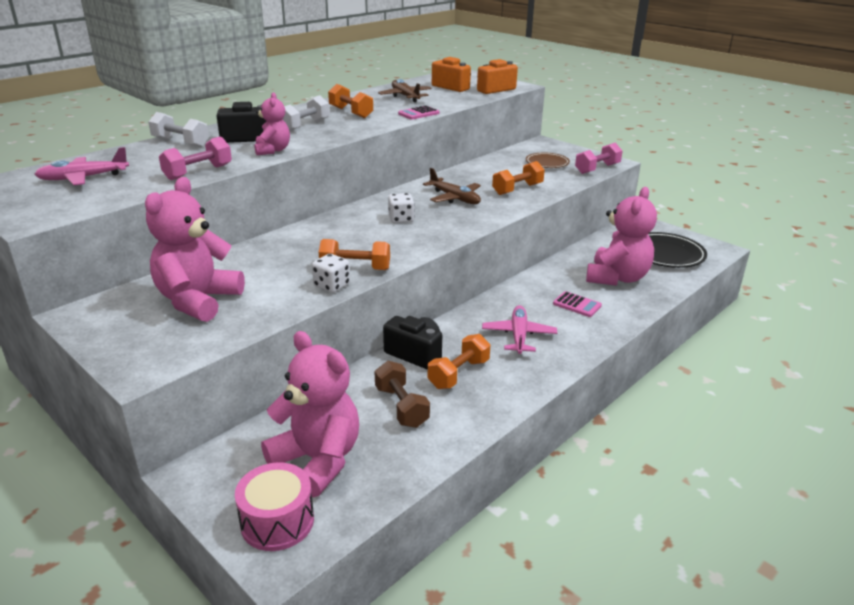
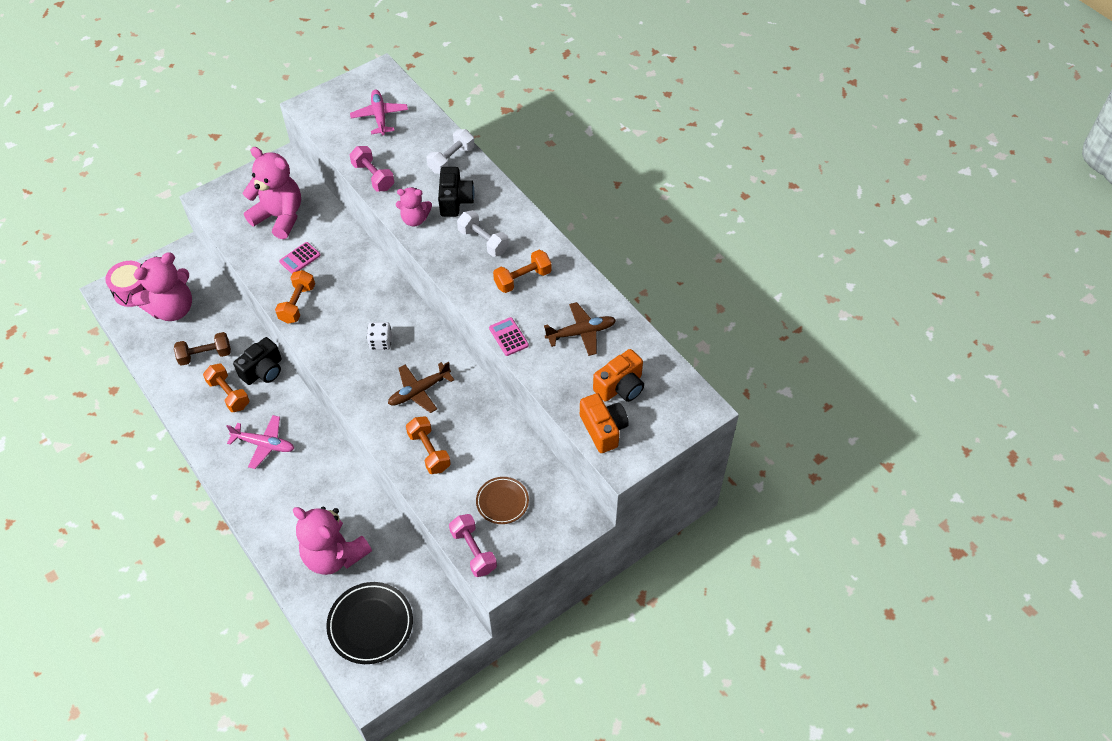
camera: 100 degrees right, 25 degrees up
white dice [312,254,350,293] -> none
pink calculator [553,291,602,317] -> pink calculator moved to [279,242,321,274]

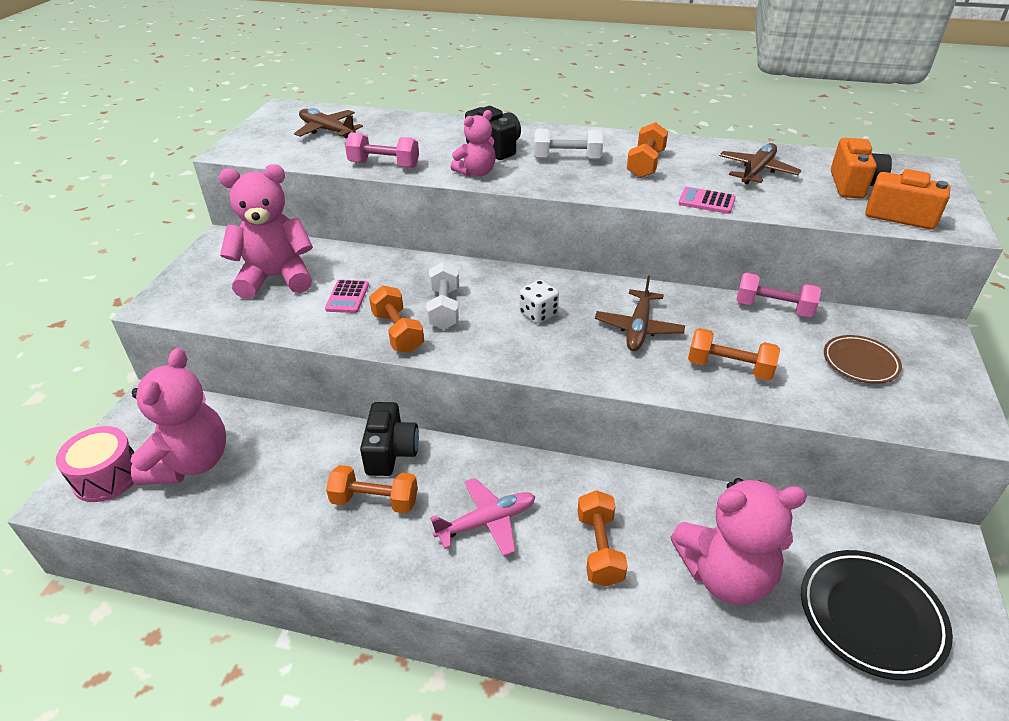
camera: 40 degrees left, 15 degrees down
brown dumbbell [174,332,231,366] -> none
pink plane [350,90,408,135] -> brown plane [294,108,363,138]
white dumbbell [427,129,475,174] -> white dumbbell moved to [426,262,459,330]
pink dumbbell [449,514,497,577] -> pink dumbbell moved to [736,272,821,317]
none -> orange dumbbell [578,490,628,587]

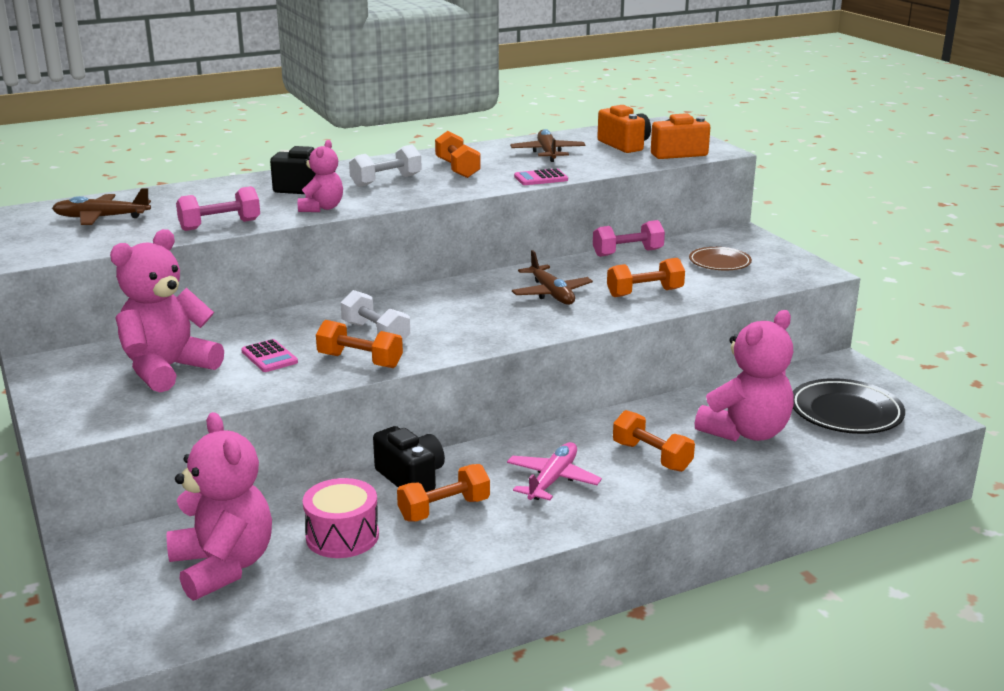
camera: 40 degrees left, 15 degrees down
pink drum [56,426,135,502] -> pink drum moved to [302,478,379,558]
white dice [519,280,559,324] -> none

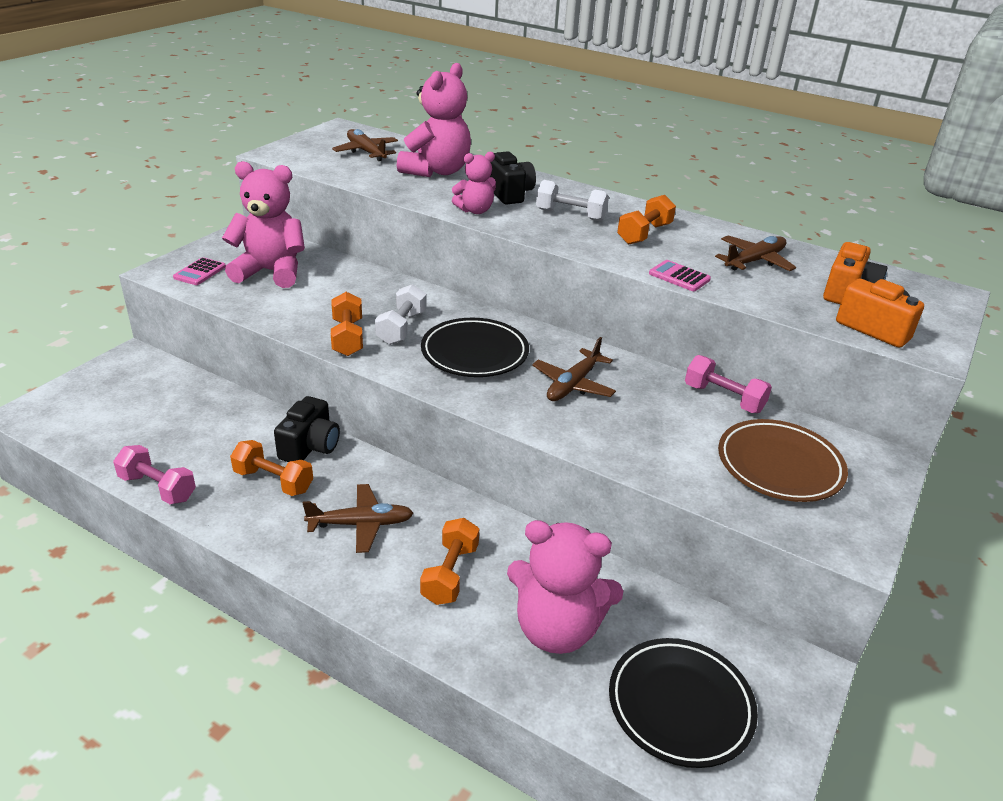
camera: 55 degrees right, 10 degrees up
pink teddy bear [167,412,272,601] -> pink teddy bear moved to [397,63,471,177]
pink dumbbell [176,186,260,231] -> pink dumbbell moved to [113,445,196,504]
pink calculator [241,339,298,372] -> pink calculator moved to [173,257,226,285]
pink drum [302,478,379,558] -> none
pink plane [507,442,602,500] -> brown plane [303,484,414,553]
orange dumbbell [607,258,685,297] -> none
brown plate [689,247,752,270] -> brown plate [718,419,848,502], size x1.62
none -> black plate [421,318,529,377]

